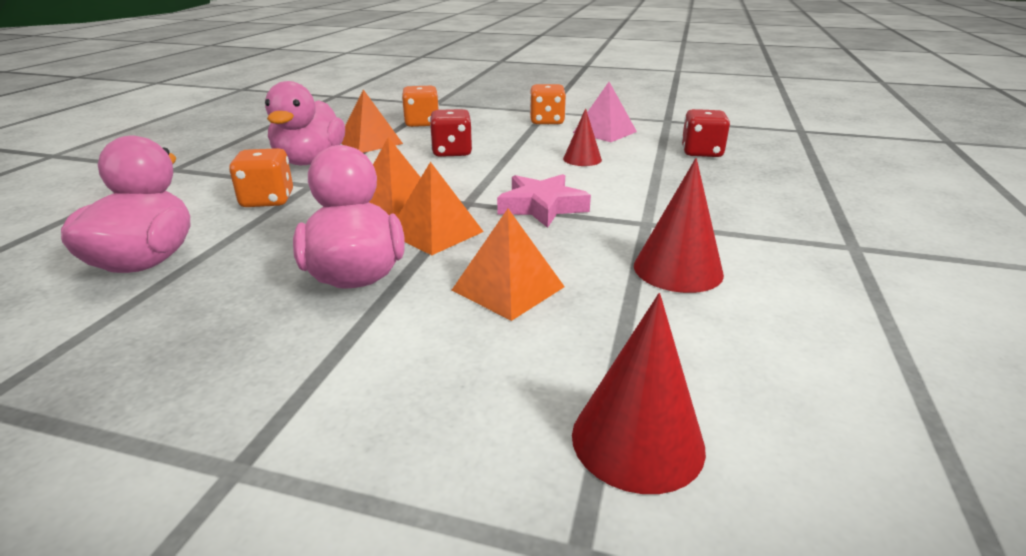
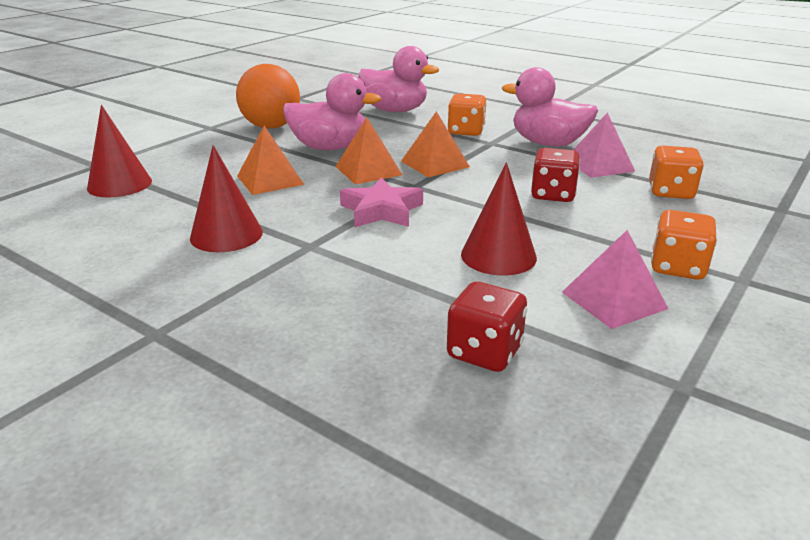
camera: 110 degrees right, 0 degrees up
orange pyramid [341,89,403,153] -> pink pyramid [574,112,635,178]
red cone [563,108,602,166] -> red cone [461,162,537,276], size x1.54
none -> orange ball [236,64,300,129]

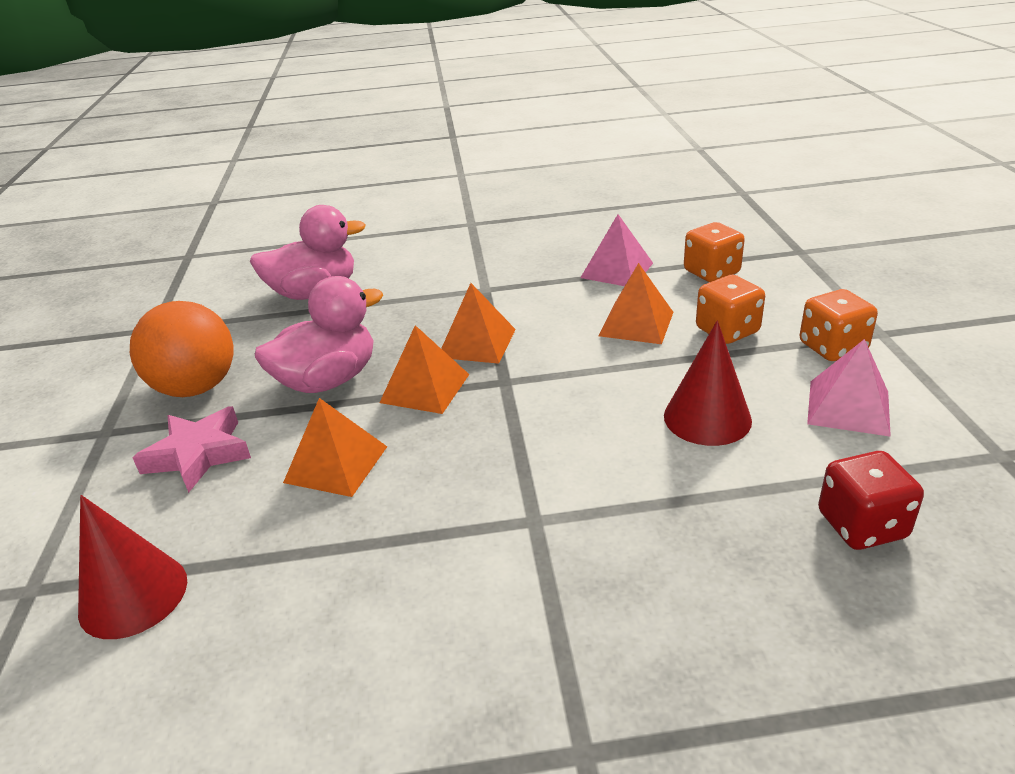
camera: 40 degrees left, 5 degrees up
red cone [190,145,263,252] -> none
pink star [340,177,423,227] -> pink star moved to [133,406,251,493]
orange dice [447,94,487,136] -> orange dice moved to [696,275,765,344]
pink duck [502,67,598,146] -> none
red dice [531,148,580,202] -> orange pyramid [599,263,673,344]

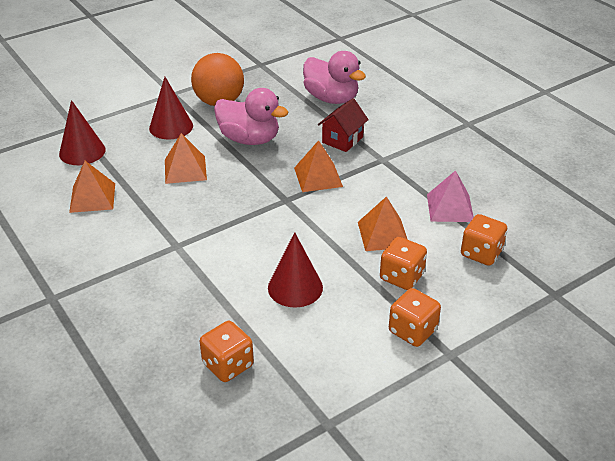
camera: 60 degrees right, 5 degrees up
pink star [133,406,251,493] -> red cone [149,77,193,139]
orange pyramid [379,325,470,414] -> orange pyramid moved to [69,161,115,213]
pink pyramid [807,339,891,437] -> none
red dice [818,451,924,550] -> orange dice [200,321,254,382]
none -> red house [318,98,369,152]

